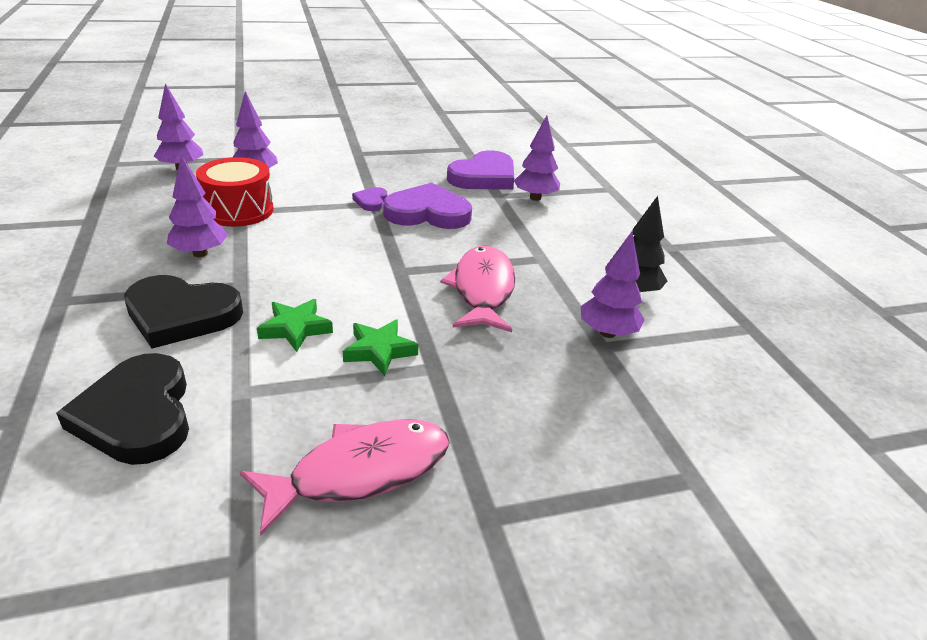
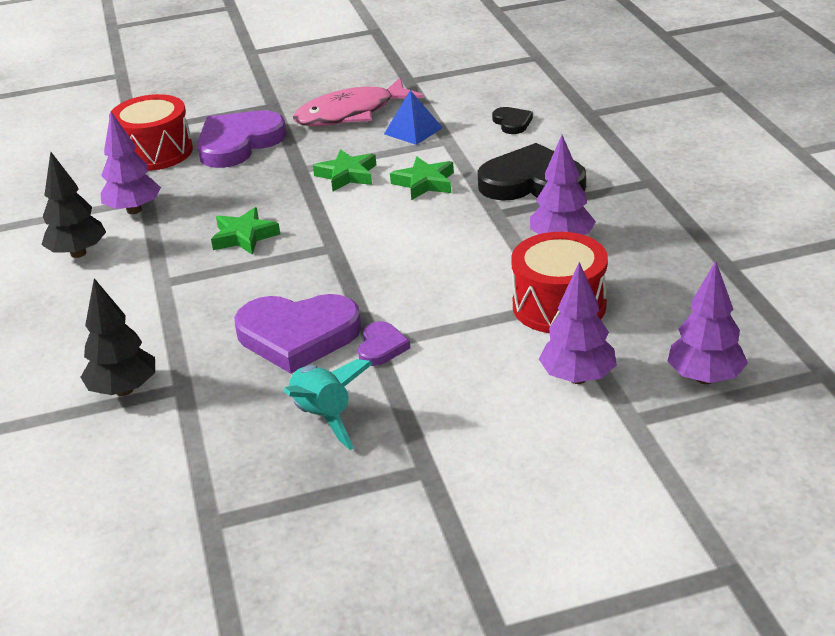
camera: 175 degrees left, 0 degrees up
black heart [56,353,189,465] -> black heart [492,107,533,134], size x0.47
pink fish [440,246,515,332] -> green star [211,207,280,255]
purple heart [447,150,514,190] -> purple heart moved to [197,110,287,168]
purple tree [514,115,560,201] -> black tree [80,278,155,396]
none -> red drum [109,94,193,171]
none -> turquoise rocket [284,359,373,450]
none -> blue pyramid [384,90,443,145]

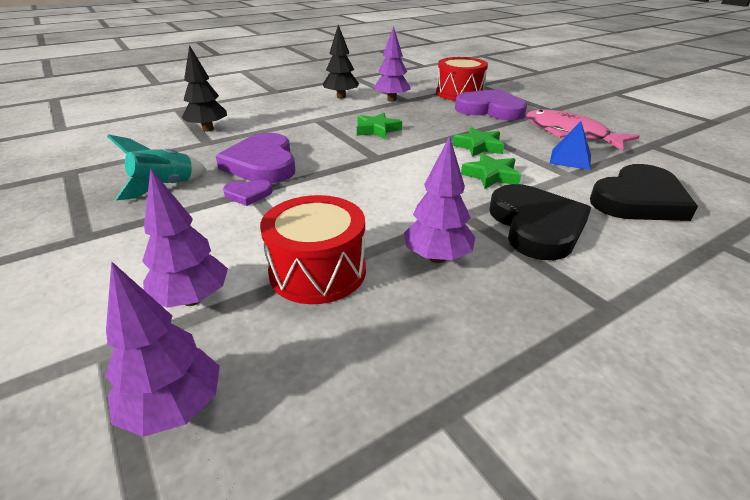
camera: 70 degrees right, 0 degrees up
black heart [492,107,533,134] -> black heart [590,164,698,221], size x2.11

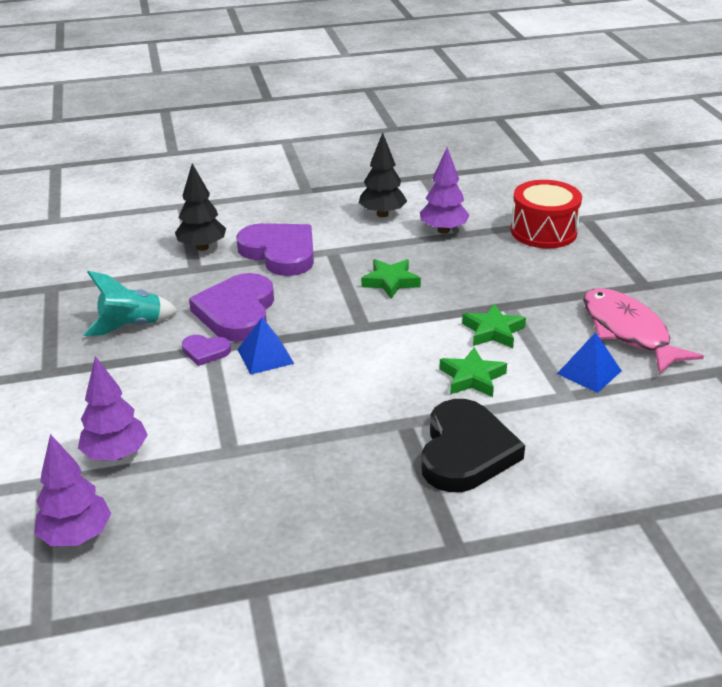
camera: 20 degrees right, 0 degrees up
red drum [260,195,366,304] -> none
purple tree [404,136,476,263] -> none
purple heart [455,89,527,120] -> purple heart moved to [236,223,314,276]
black heart [590,164,698,221] -> none
none -> blue pyramid [237,317,294,375]

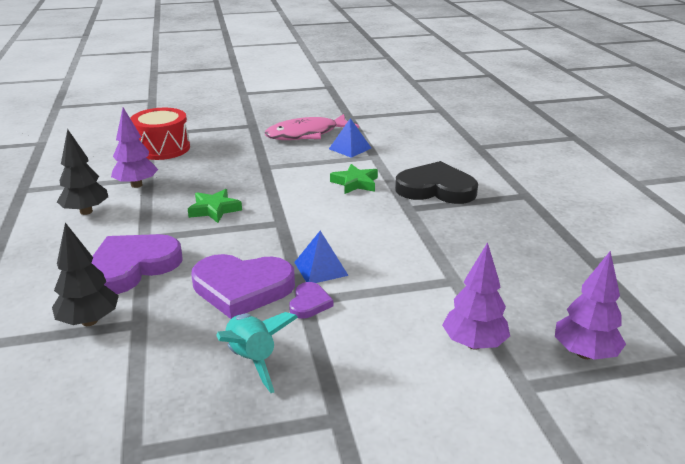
camera: 90 degrees left, 5 degrees down
green star [462,303,526,348] -> none

